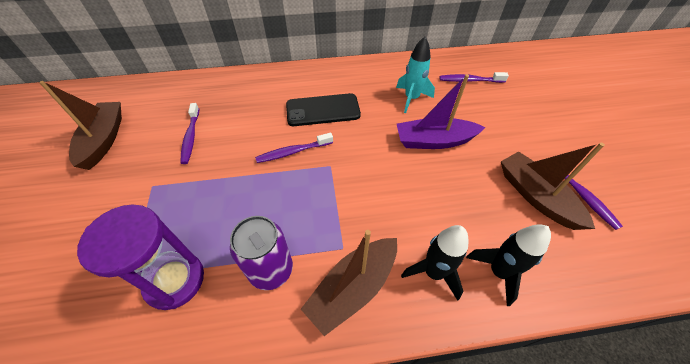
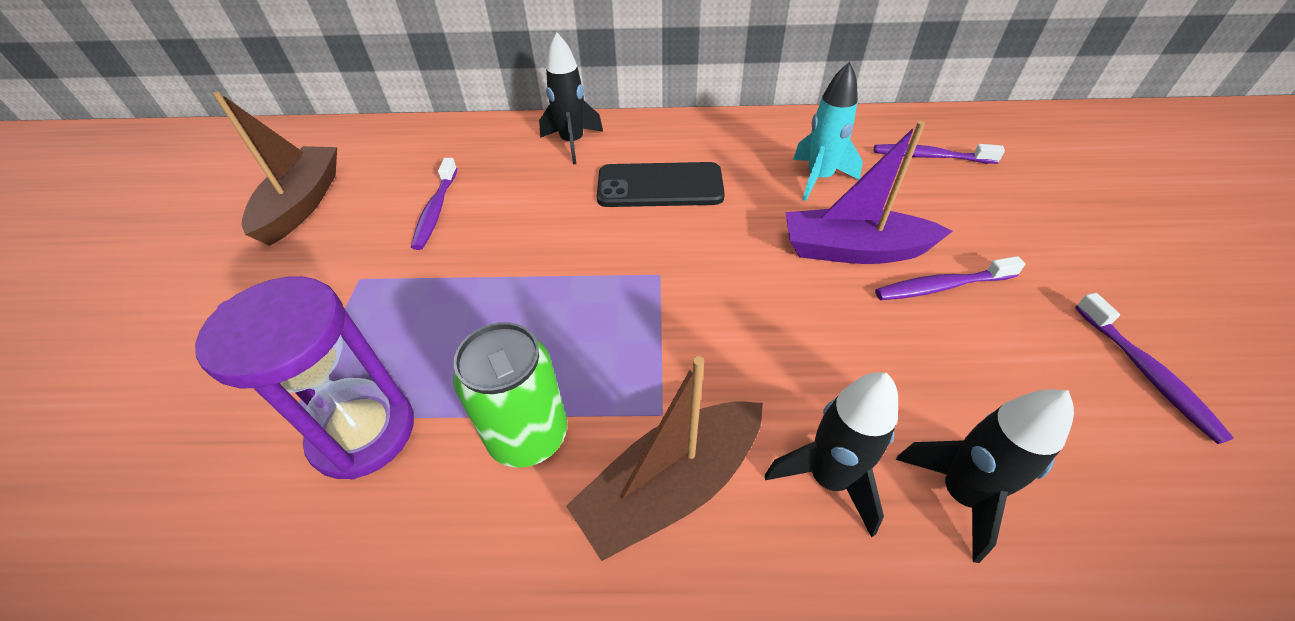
camera: 10 degrees right, 5 degrees down
purple can [230,216,293,290] -> green can [453,322,567,468]
purple toothbrush [255,133,333,163] -> purple toothbrush moved to [875,256,1025,300]
brown boat [501,143,605,230] -> none
none -> black rocket [539,32,603,164]

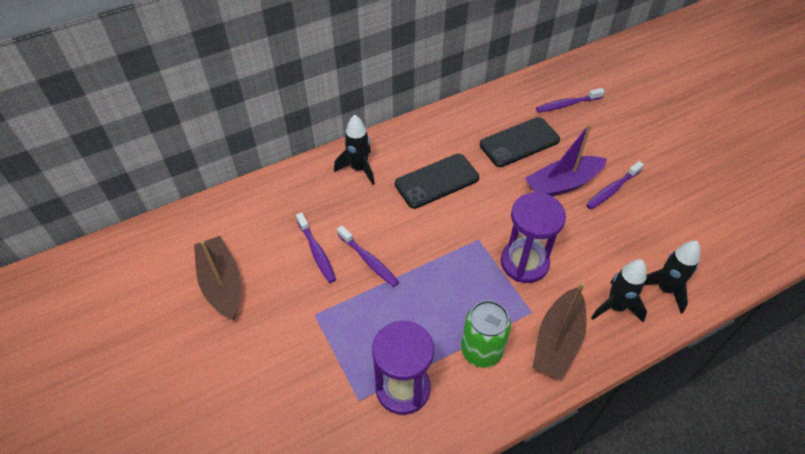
camera: 30 degrees left, 5 degrees up
turquoise rocket [793,62,863,201] -> black phone [480,117,560,167]
purple toothbrush [1075,293,1234,444] -> purple toothbrush moved to [337,226,399,287]
none -> purple hourglass [501,192,566,283]

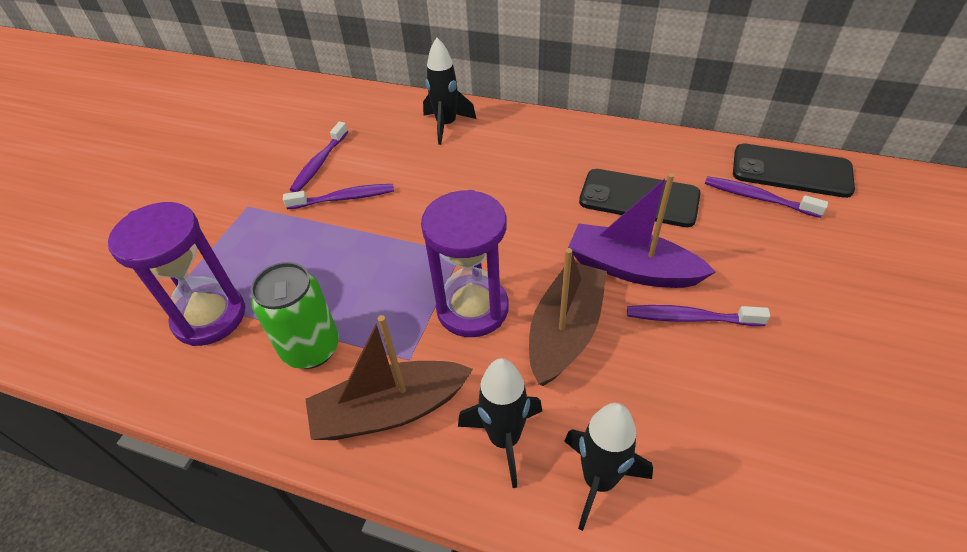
camera: 50 degrees right, 5 degrees down
brown boat [194,236,241,320] -> brown boat moved to [529,248,607,386]
purple toothbrush [337,226,399,287] -> purple toothbrush turned 105 degrees counterclockwise [283,184,394,209]
black phone [395,154,479,209] -> black phone moved to [733,144,855,198]

